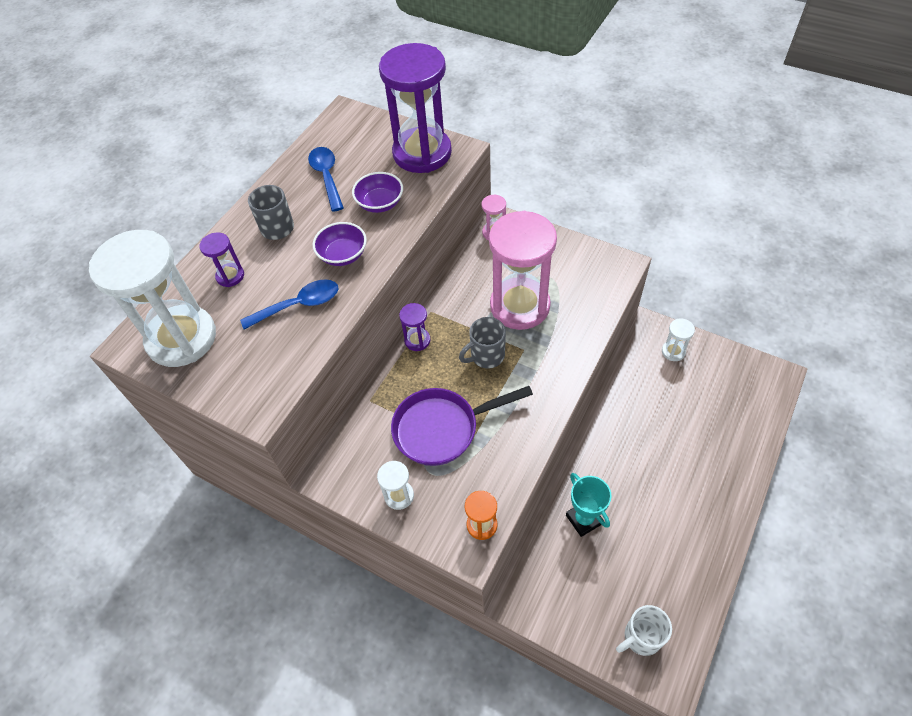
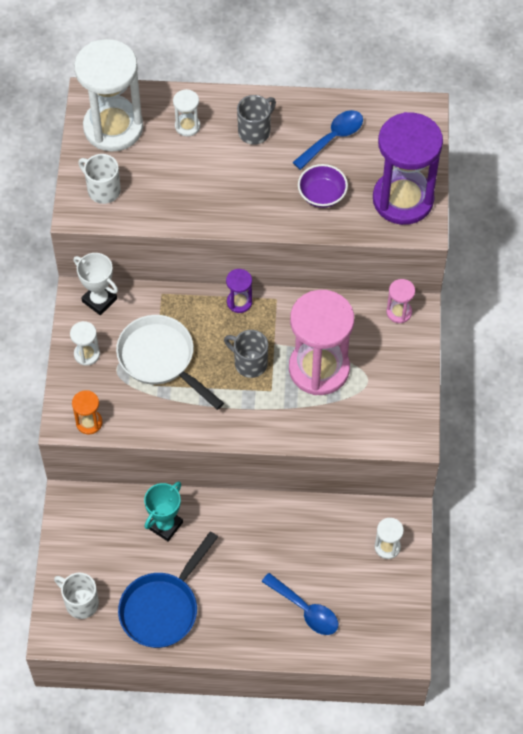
camera: 60 degrees right, 5 degrees up
purple hourglass [199,232,244,287] -> white hourglass [173,89,200,136]
blue spoon [240,279,338,330] -> blue spoon moved to [261,573,338,635]
purple bowl [313,222,367,266] -> none
purple pan [391,386,533,466] -> white pan [116,315,224,410]
none -> white trophy [74,253,118,315]
none -> white mug [78,154,121,204]
none -> blue pan [118,531,218,648]

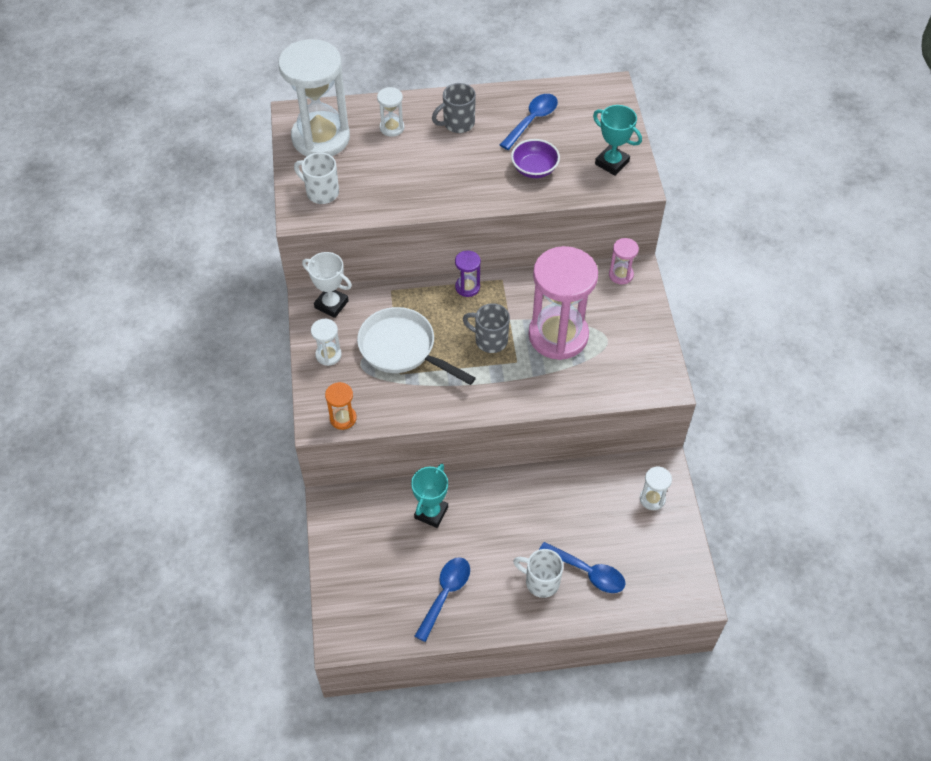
camera: 10 degrees left, 5 degrees down
white mug [54,572,99,619] -> white mug moved to [513,549,563,598]
blue pan [118,531,218,648] -> blue spoon [414,557,470,642]
grey mug [237,95,276,145] -> grey mug turned 150 degrees counterclockwise [432,83,476,133]
purple hourglass [373,112,443,225] -> turquoise trophy [593,105,642,176]

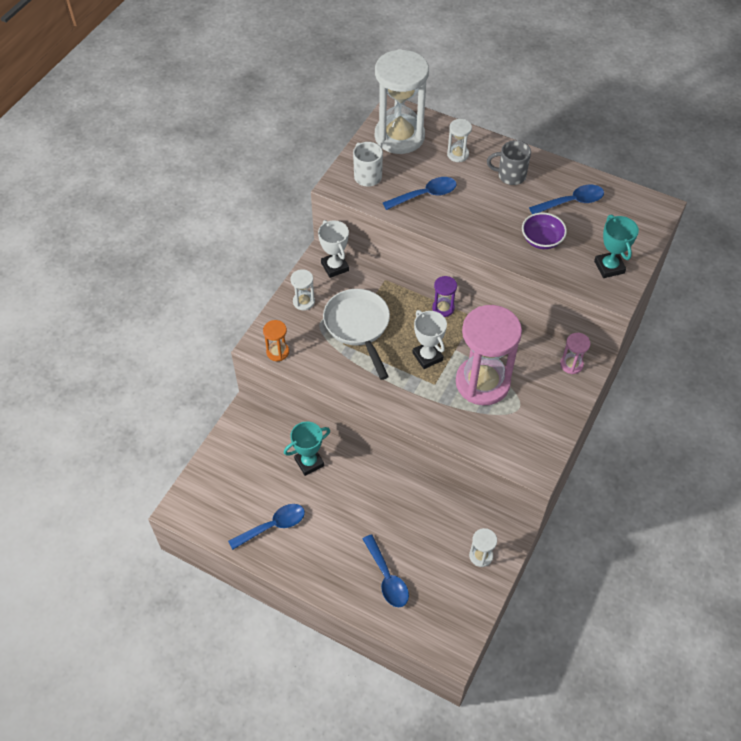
camera: 35 degrees right, 0 degrees up
grey mug [463,303,510,353] -> white trophy [413,310,447,369]
white mug [513,549,563,598] -> none
none -> blue spoon [383,177,457,210]

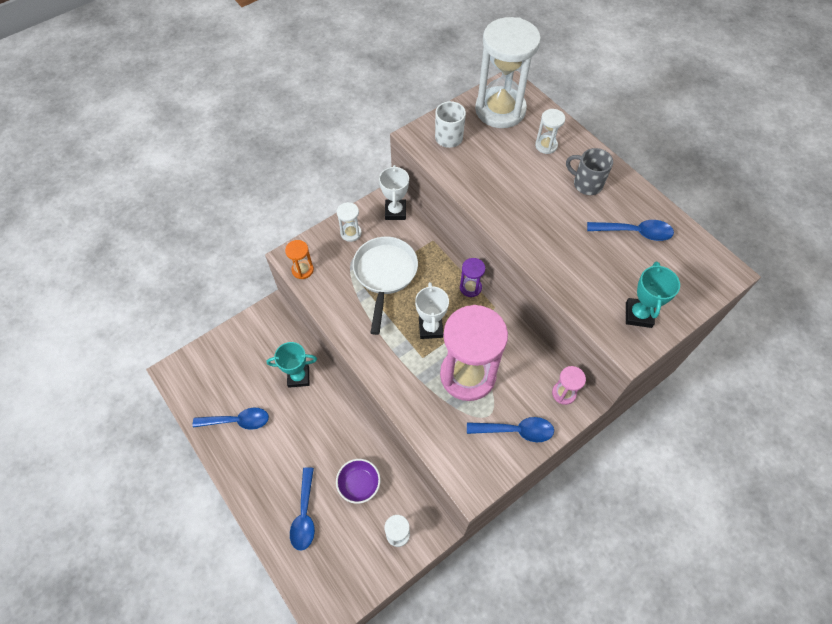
camera: 25 degrees right, 5 degrees up
blue spoon [383,177,457,210] -> blue spoon moved to [467,417,554,442]
purple bowl [522,212,567,249] -> purple bowl moved to [336,459,380,504]

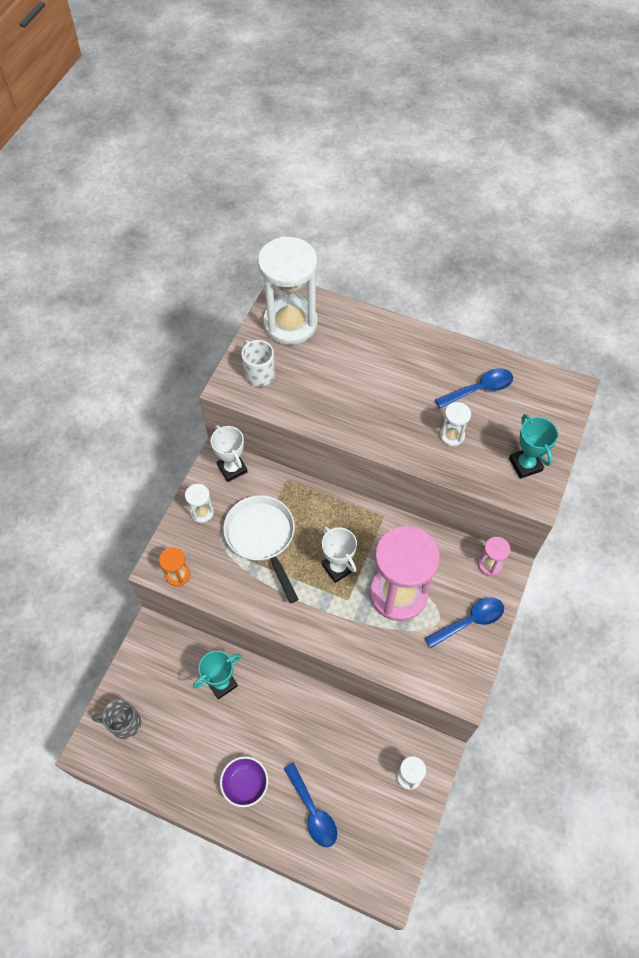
camera: 30 degrees left, 0 degrees up
blue spoon [193,408,269,430] -> none
purple bowl [336,459,380,504] -> purple bowl moved to [220,756,268,807]
purple hourglass [460,258,485,297] -> none
white hourglass [535,109,565,154] -> white hourglass moved to [440,402,471,446]
grey mug [566,148,613,195] -> grey mug moved to [92,699,141,739]

